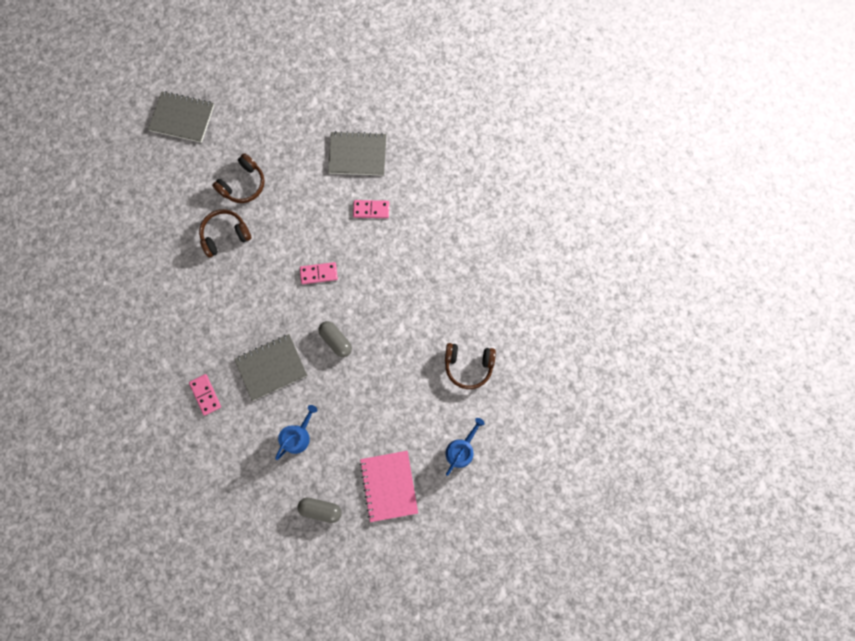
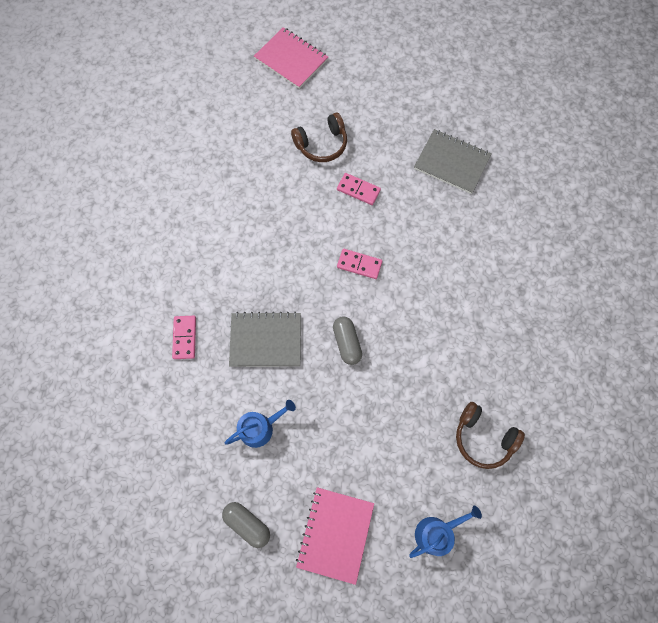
camera: 25 degrees right, 5 degrees down
grey notebook [148,91,214,143] -> pink notebook [254,27,328,89]
brown headphones [199,209,252,257] -> none
pink domino [353,200,389,218] -> pink domino moved to [337,173,381,205]

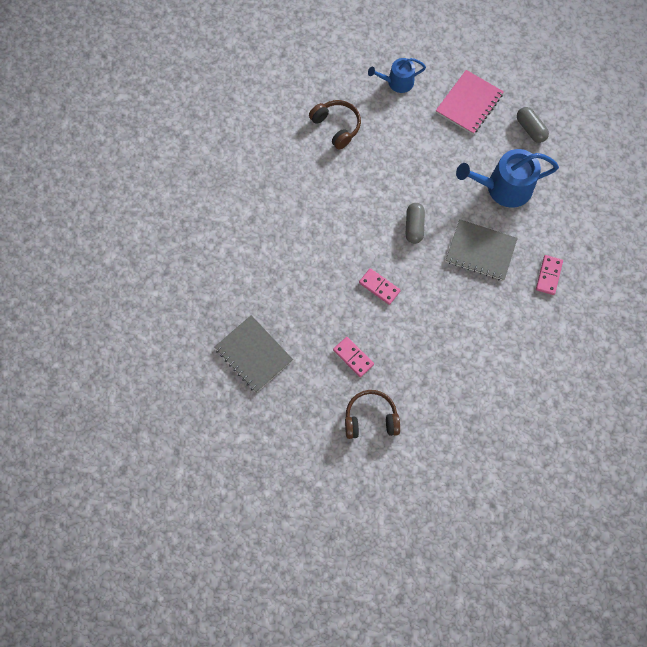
camera: 160 degrees left, 0 degrees up
blue watering can [225,400,296,448] -> blue watering can [456,149,559,208], size x1.67
pink notebook [254,27,328,89] -> none

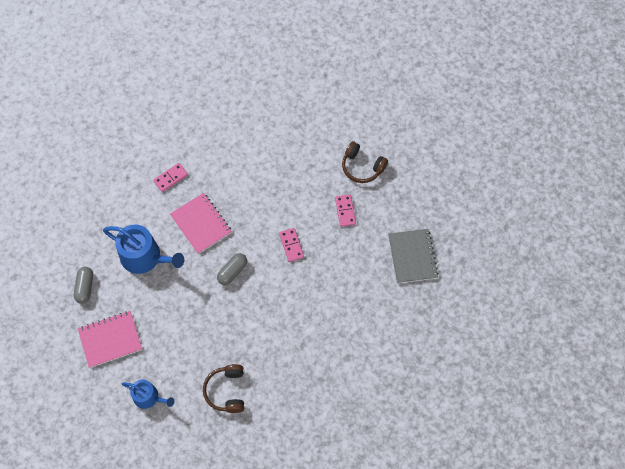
camera: 145 degrees left, 5 degrees down
grey notebook [446,219,518,281] -> pink notebook [170,193,232,254]

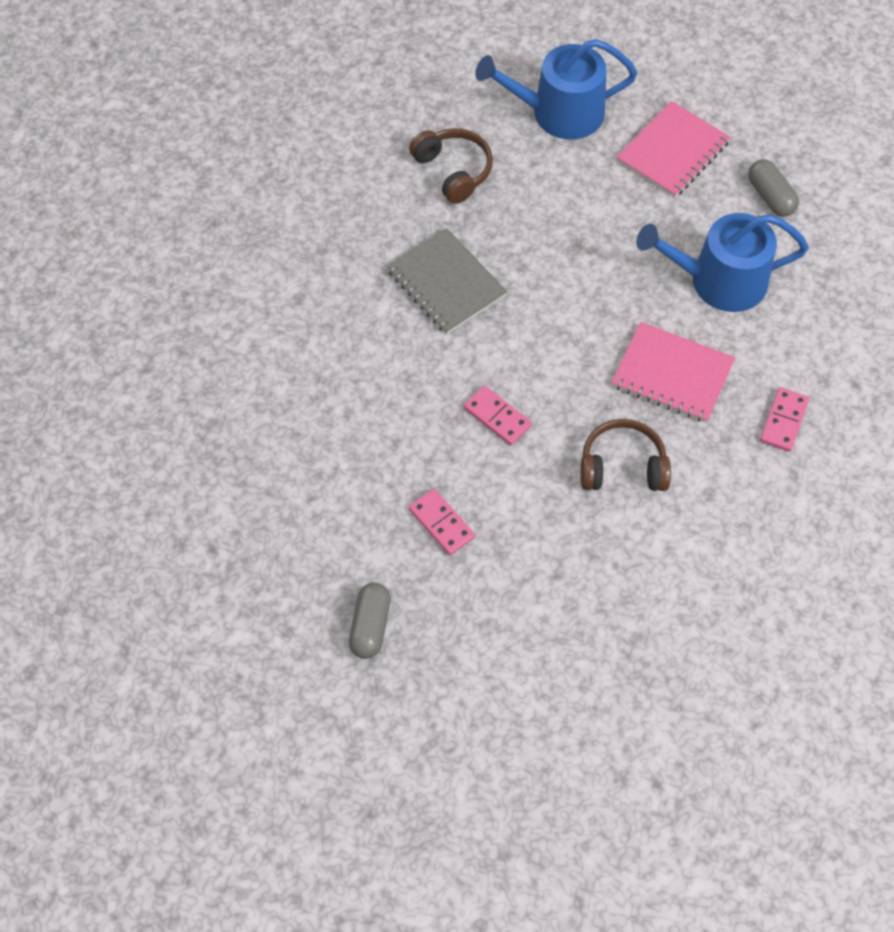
camera: 150 degrees right, 5 degrees down
blue watering can [122,379,174,409] -> blue watering can [475,39,637,140], size x1.67
grey capsule [217,253,247,285] -> grey capsule moved to [349,583,391,659]
brown headphones [342,141,388,183] -> brown headphones moved to [580,419,671,491]
grey notebook [388,229,439,284] -> grey notebook moved to [387,228,507,334]

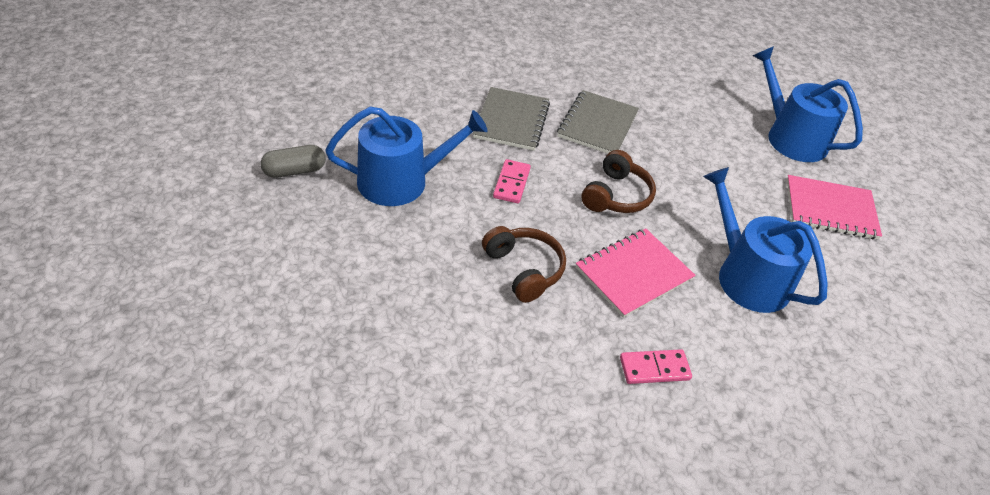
camera: 55 degrees right, 15 degrees down
brown headphones [409,128,493,204] -> brown headphones moved to [581,150,656,213]
pink domino [409,489,475,556] -> blue watering can [325,106,488,206]
pink notebook [612,322,735,423] -> pink notebook turned 60 degrees clockwise [576,228,696,318]
grey capsule [748,159,799,217] -> none
none -> grey notebook [473,87,550,151]

